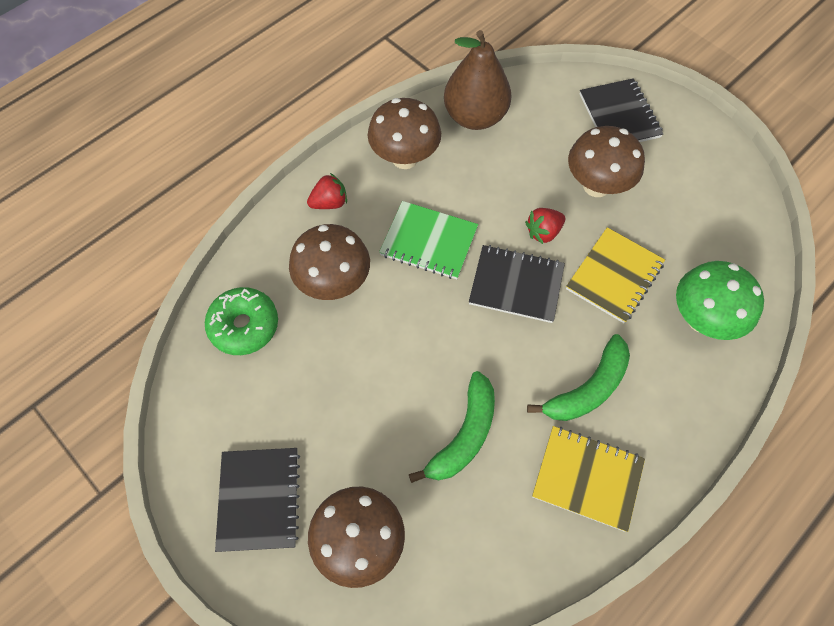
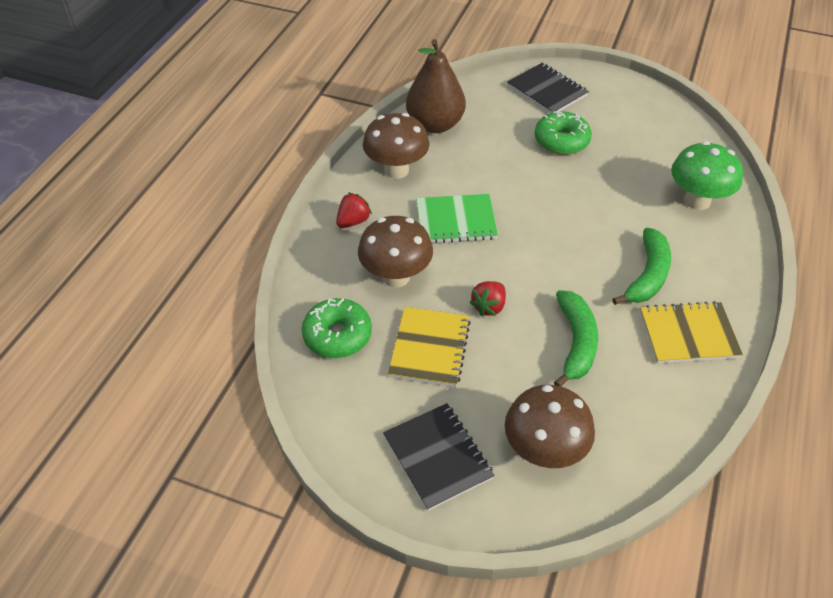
camera: 25 degrees left, 15 degrees down
black notebook [469,245,565,323] -> none
red strawberry [525,208,565,244] -> red strawberry moved to [469,281,506,316]
yellow notebook [566,227,665,323] -> yellow notebook moved to [388,307,471,387]
brown mushroom [568,126,645,197] -> green donut [534,111,592,155]

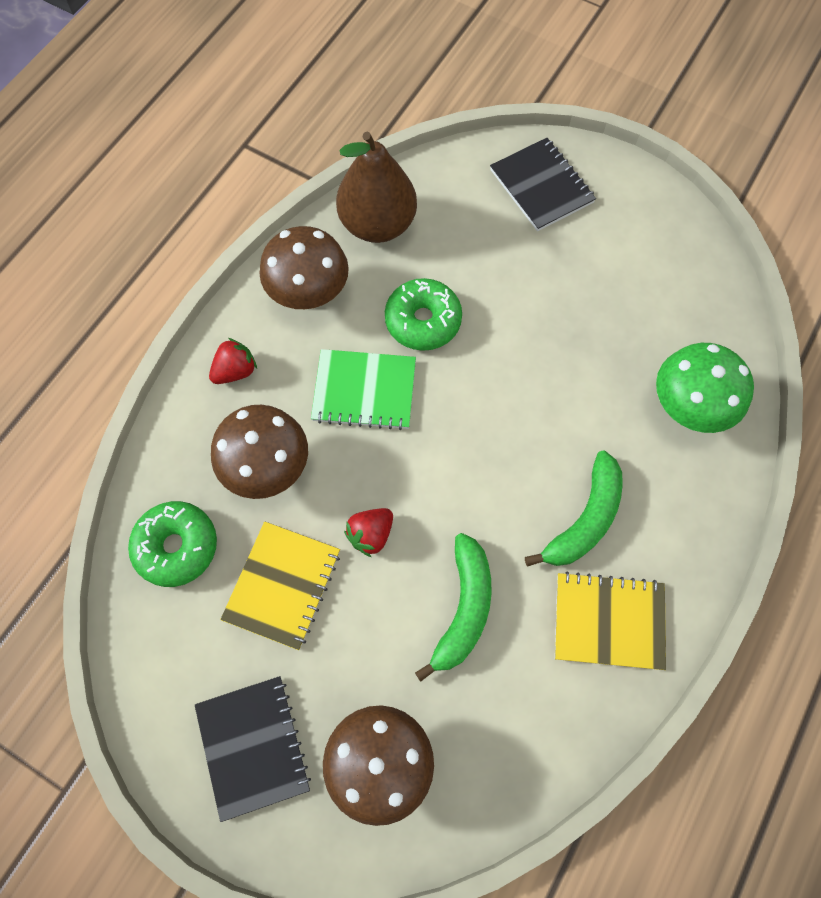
camera: 10 degrees right, 20 degrees up
green donut [534,111,592,155] -> green donut moved to [385,278,462,351]

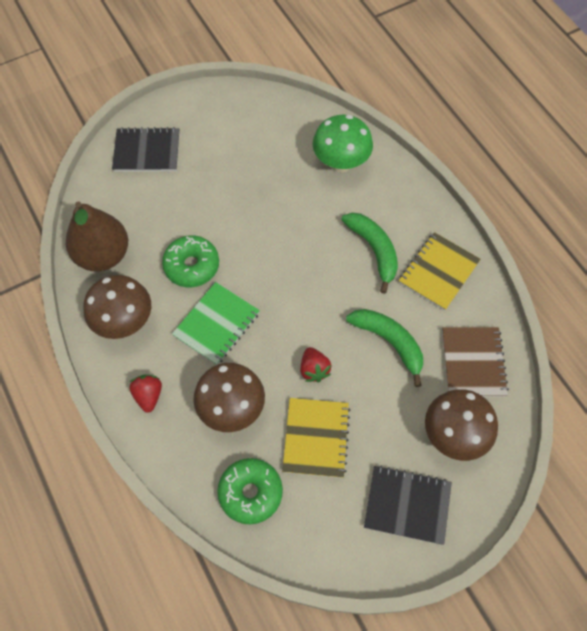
camera: 60 degrees left, 5 degrees down
yellow notebook [220,521,340,650] -> yellow notebook turned 45 degrees clockwise [282,398,350,478]
none -> brown notebook [442,327,509,397]

